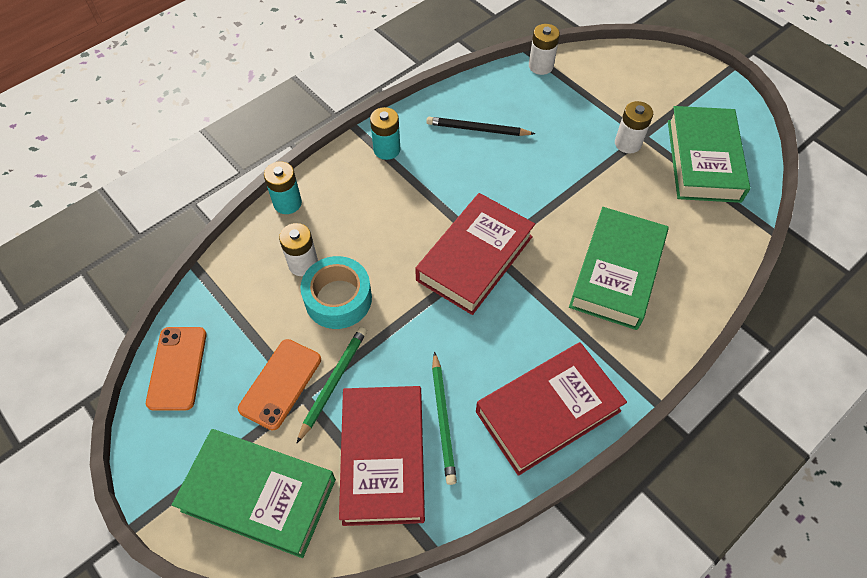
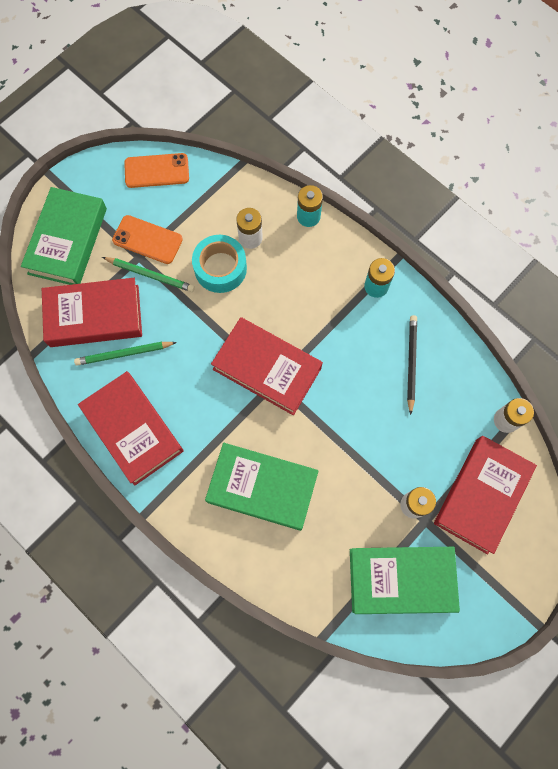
camera: 85 degrees right, 15 degrees up
none -> red book [434,436,537,554]

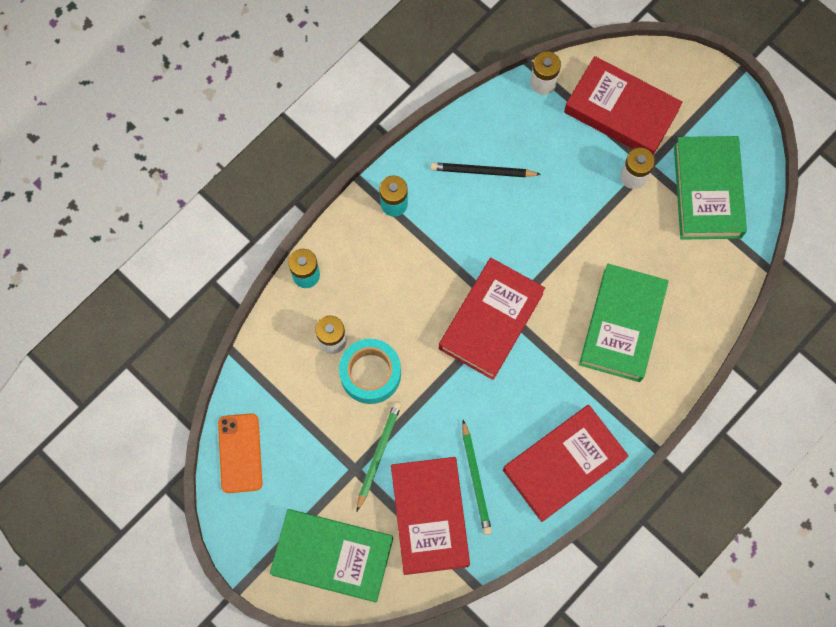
camera: 90 degrees left, 0 degrees up
orange phone [112,215,183,264] -> none

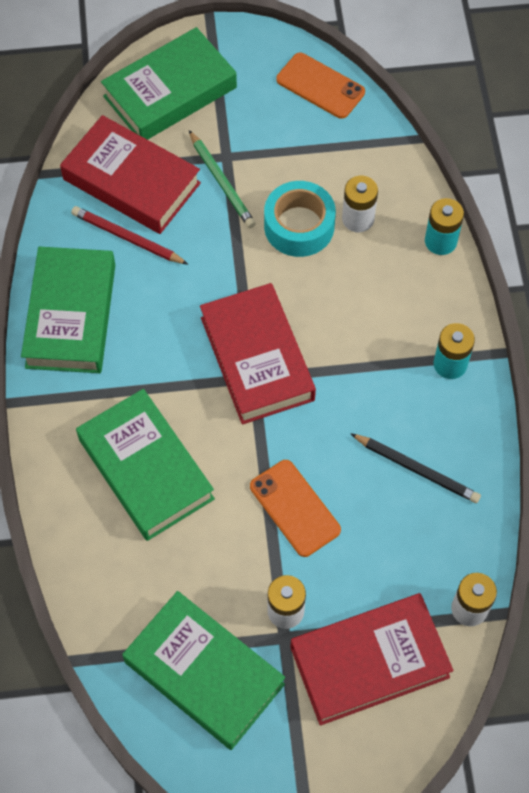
camera: 130 degrees right, 10 degrees down
black pencil [430,162,541,177] -> black pencil turned 75 degrees clockwise [350,433,481,503]
green pencil [462,420,492,535] -> red pencil [71,206,189,265]
red book [503,405,629,522] -> green book [21,247,115,373]
none -> orange phone [250,460,341,557]

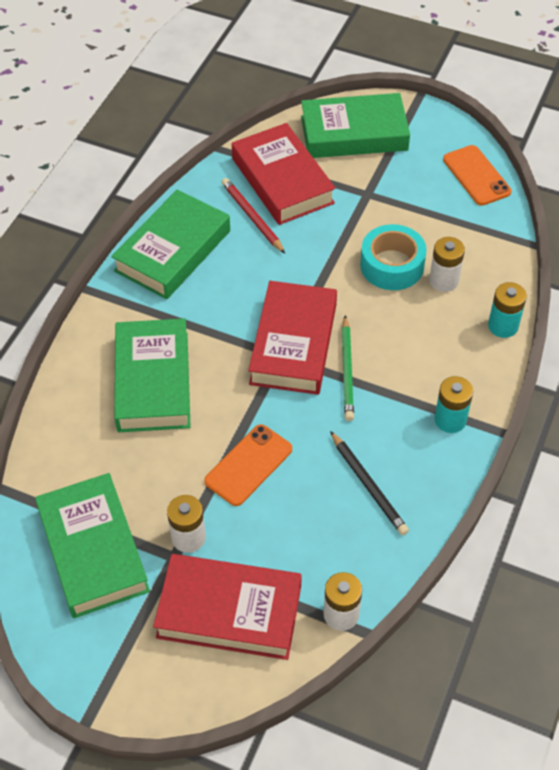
camera: 30 degrees right, 10 degrees down
green pencil [189,130,256,228] -> green pencil moved to [341,315,354,421]
orange phone [250,460,341,557] -> orange phone turned 45 degrees clockwise [204,424,292,506]

